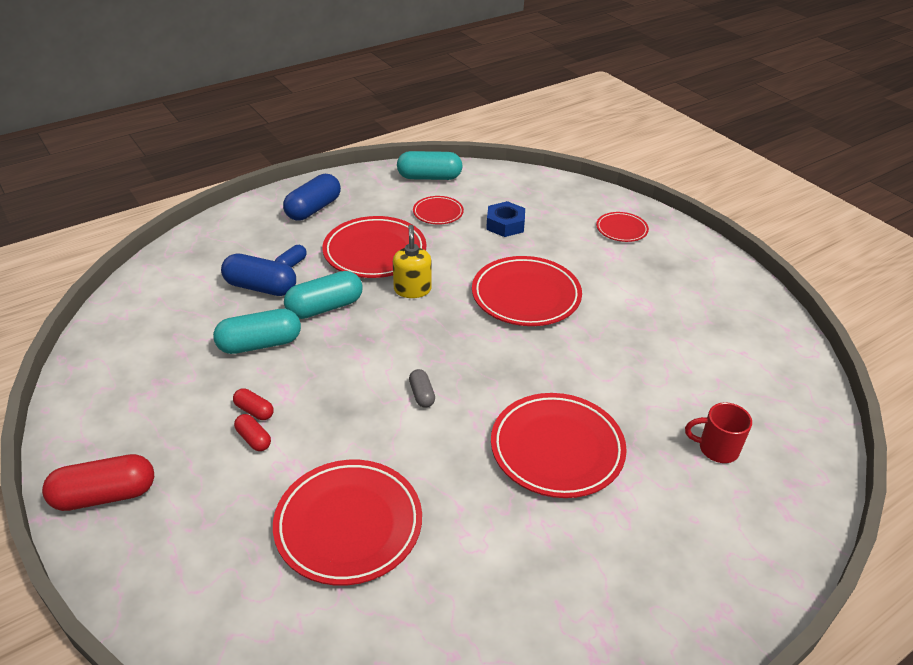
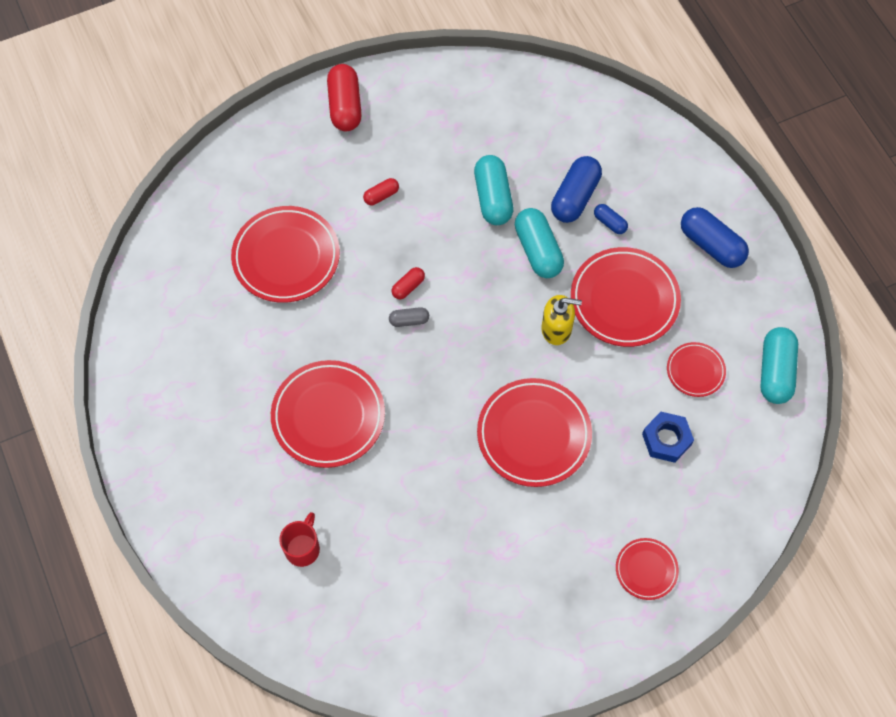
camera: 100 degrees right, 25 degrees up
red capsule [233,388,274,420] -> red capsule moved to [392,267,425,299]

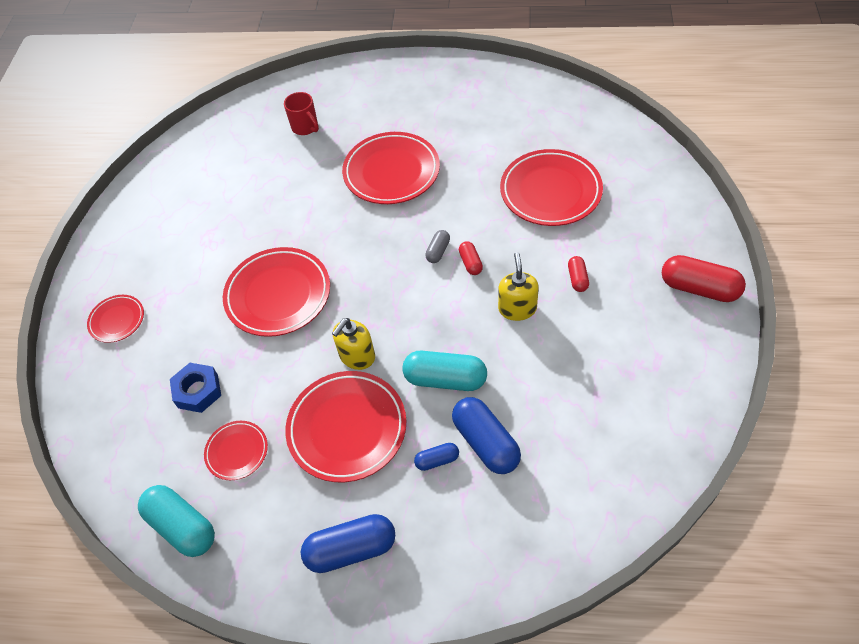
camera: 125 degrees right, 10 degrees down
turquoise capsule [474,155,513,225] -> none
none -> yellow soap dispenser [498,252,539,321]

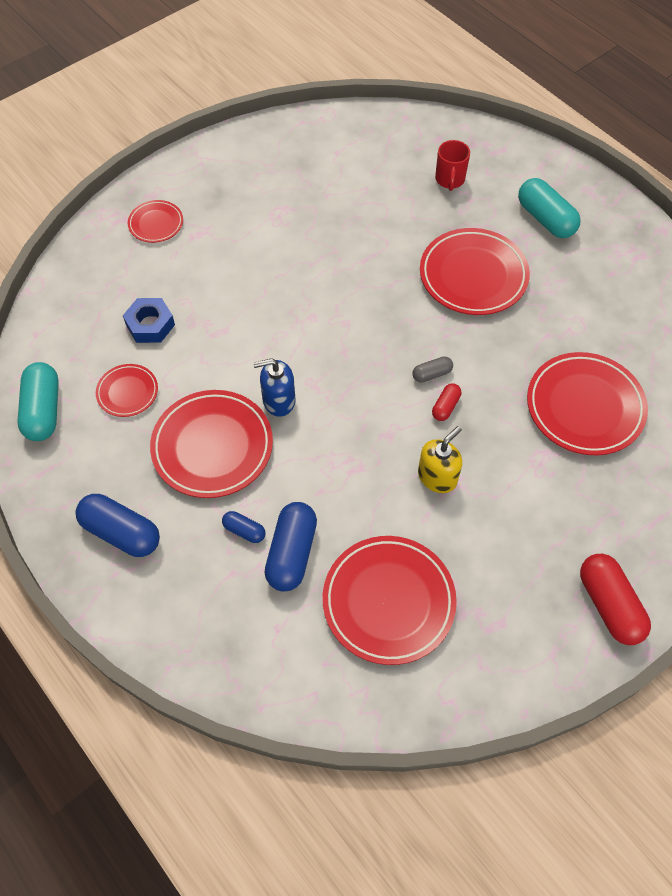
camera: 40 degrees right, 5 degrees up
red plate [223,247,330,337] -> red plate moved to [323,536,457,665]
yellow soap dispenser [332,318,375,370] -> blue soap dispenser [253,358,295,417]
turquoise capsule [402,351,487,391] -> turquoise capsule moved to [518,178,581,238]
red capsule [568,256,589,292] -> none

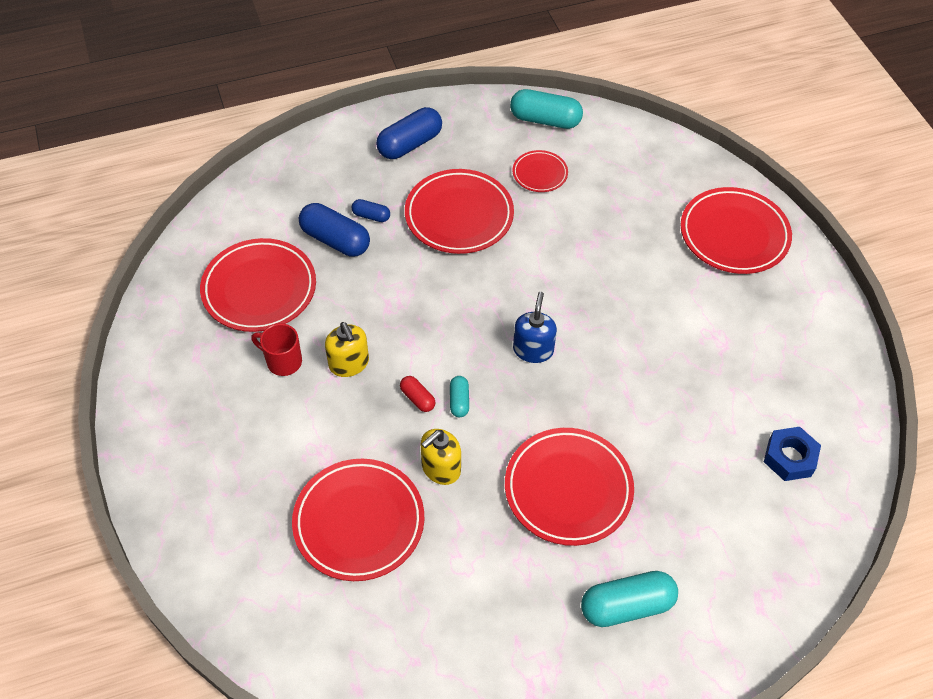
camera: 110 degrees right, 5 degrees down
blue nut [123,298,175,343] -> blue nut moved to [764,427,821,481]
red plate [128,200,183,243] -> red plate [681,187,792,274], size x1.90
blue capsule [222,511,266,543] -> blue capsule turned 60 degrees clockwise [352,199,390,222]
blue soap dispenser [253,358,295,417] -> blue soap dispenser moved to [513,292,557,363]
grey capsule [412,356,453,383] -> turquoise capsule [450,376,469,417]
red mug [435,140,470,191] -> red mug moved to [251,323,302,376]
red capsule [580,554,651,645] -> none
none -> yellow soap dispenser [421,429,461,485]

